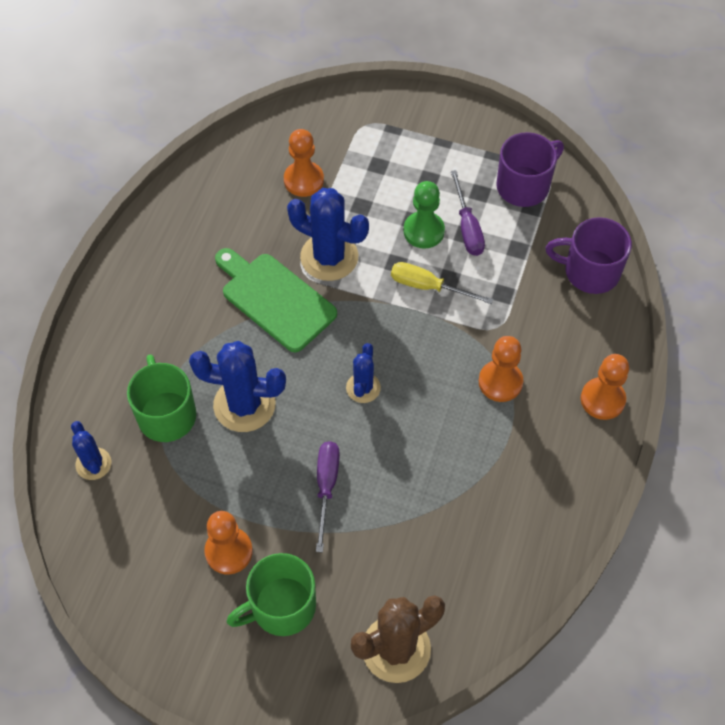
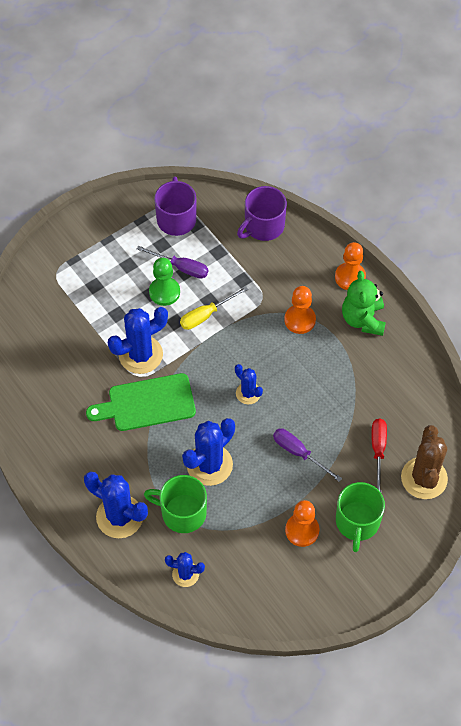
camera: 55 degrees left, 0 degrees up
orange pawn [284,129,324,197] -> none
none -> blue cactus [84,471,148,538]
none -> green teddy bear [342,271,386,336]
none -> red screwdriver [371,419,387,492]

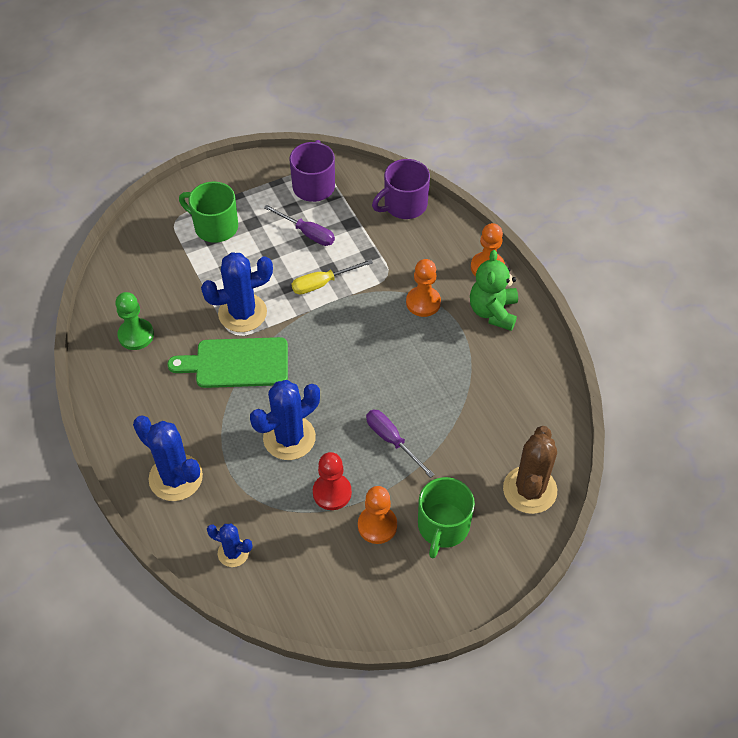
camera: 10 degrees right, 5 degrees down
green mug [144,475,207,533] -> green mug moved to [179,181,238,243]
green pawn [149,258,180,306] -> green pawn moved to [115,292,154,350]
blue cactus [235,364,263,404] -> none
red screwdriver [371,419,387,492] -> none
none -> red pawn [313,452,352,510]

